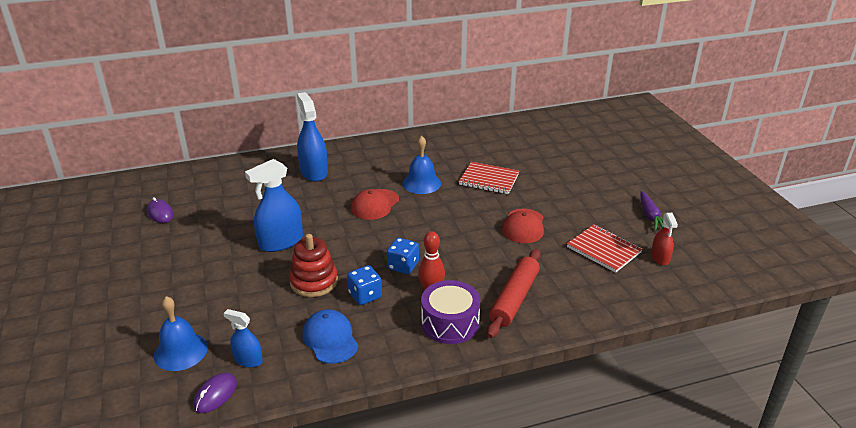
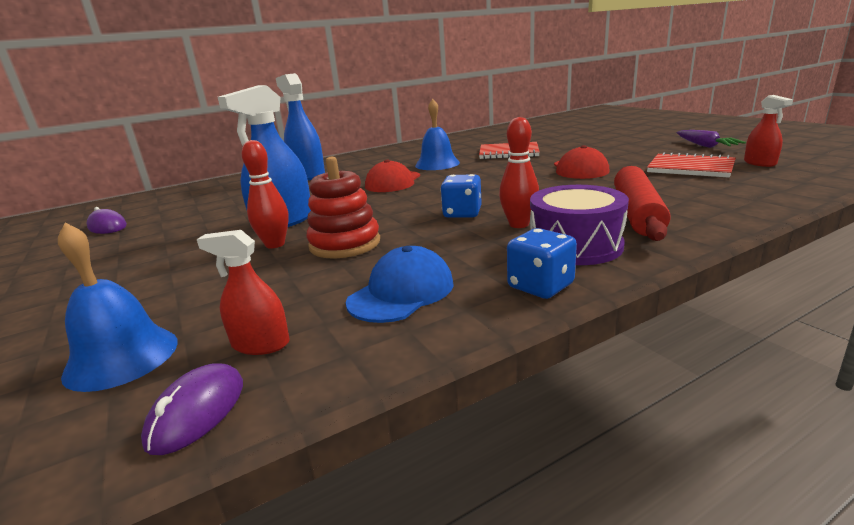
camera: 10 degrees left, 10 degrees down
blue spray bottle [223,309,263,368] -> red spray bottle [197,230,290,355]
blue cap [302,309,358,364] -> blue cap turned 75 degrees clockwise [346,246,454,323]
blue dice [347,265,382,305] -> blue dice moved to [507,228,577,299]
none -> red bowling pin [241,140,289,249]

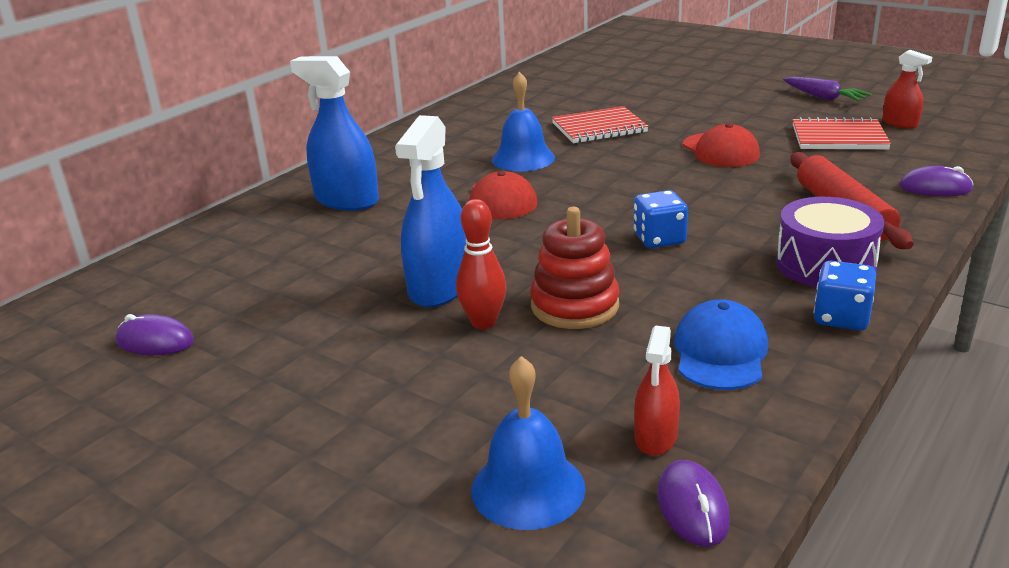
camera: 25 degrees left, 5 degrees up
red spray bottle [197,230,290,355] -> red spray bottle turned 60 degrees counterclockwise [634,325,680,456]
red bowling pin [499,117,539,228] -> none
none -> purple mouse [899,166,973,196]

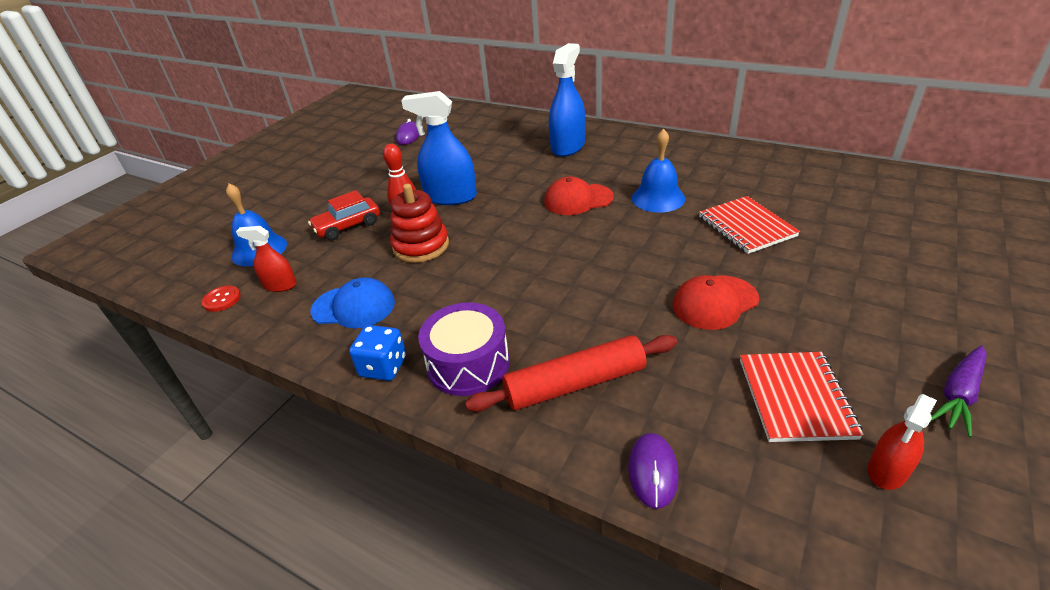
camera: 85 degrees right, 10 degrees up
blue dice [634,190,688,248] -> none
purple mouse [657,460,730,547] -> red button [202,285,241,312]
none -> red car [308,190,380,240]

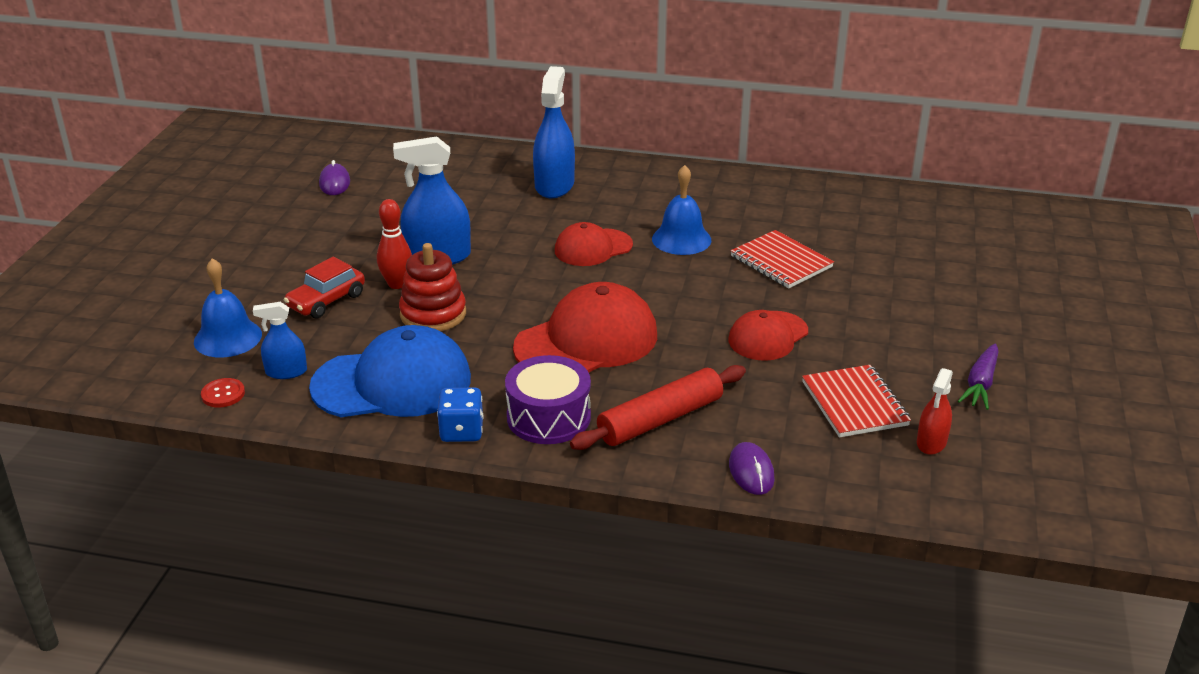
camera: 20 degrees left, 5 degrees down
red spray bottle [236,226,297,292] -> blue spray bottle [253,302,307,379]
blue cap [310,277,395,328] -> blue cap [309,325,471,417], size x1.69
none -> red cap [513,282,657,372]

